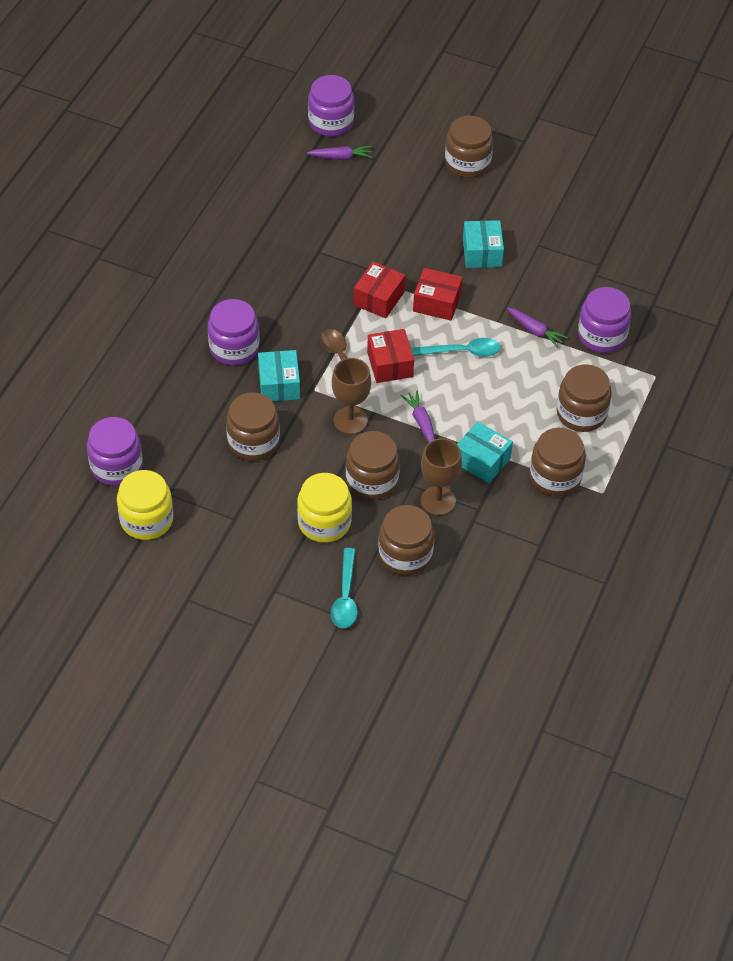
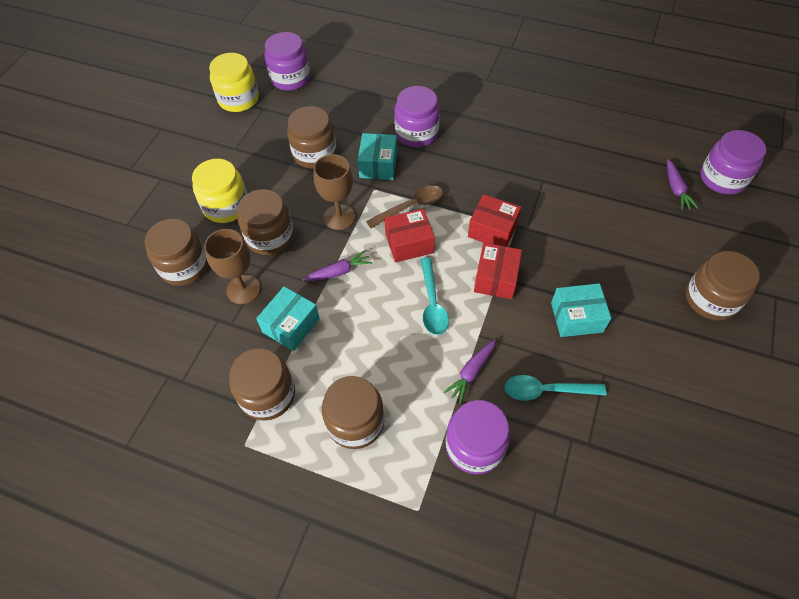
camera: 90 degrees right, 5 degrees up
turquoise box [258,350,300,401] -> turquoise box turned 75 degrees counterclockwise [358,133,397,180]
turquoise spoon [331,548,358,628] -> turquoise spoon moved to [505,375,606,401]

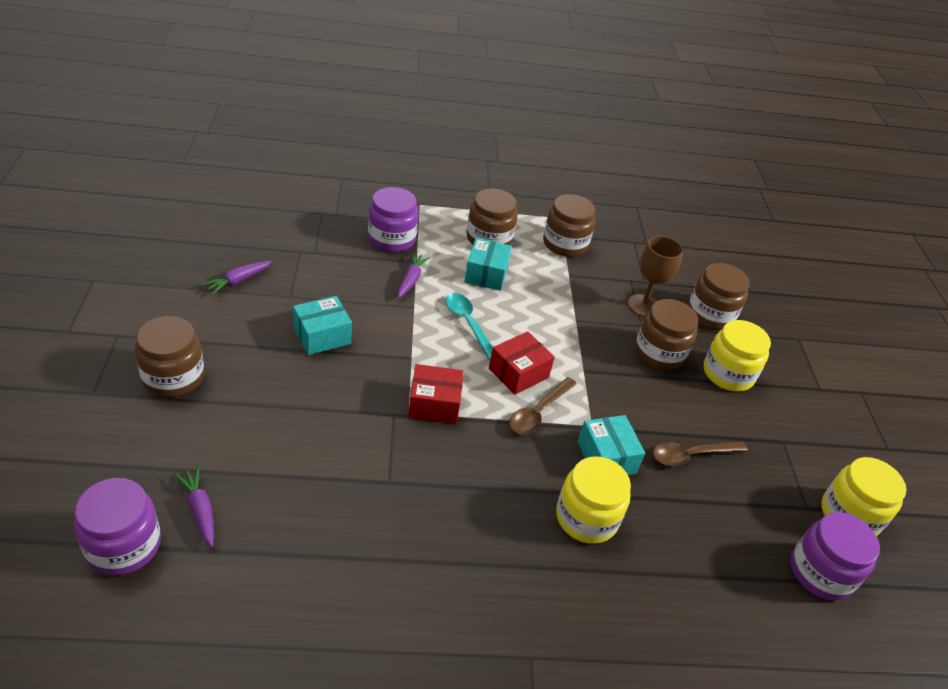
camera: 150 degrees right, 15 degrees down
turquoise box [256,286,320,351] -> turquoise box moved to [465,238,512,291]
brown jar [287,106,336,168] -> brown spoon [653,441,748,466]
purple carrot [302,250,373,281] -> purple carrot moved to [202,261,272,295]
brown goblet [313,154,355,230] -> none
purple jar [394,86,440,147] -> yellow jar [556,456,631,544]
red box [474,243,522,299] -> none
turquoise spoon [505,375,606,401] -> none

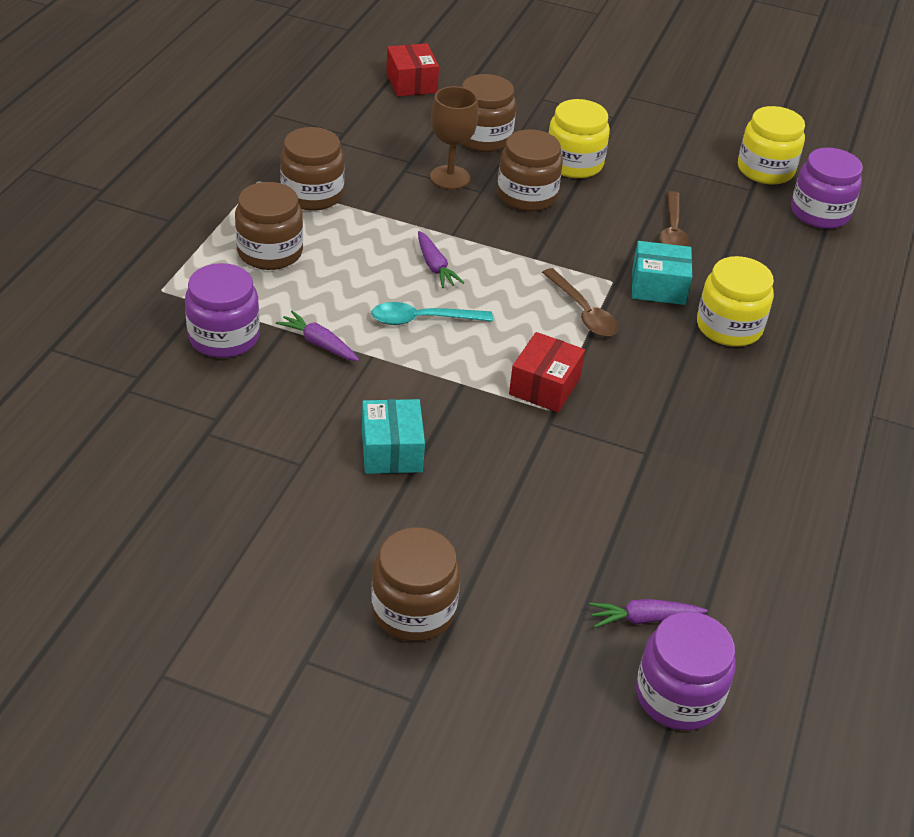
camera: 65 degrees left, 0 degrees up
purple carrot [202,261,272,295] -> purple carrot moved to [418,231,464,288]
turquoise box [465,238,512,291] -> none
red box [489,331,555,395] -> red box moved to [386,43,439,96]

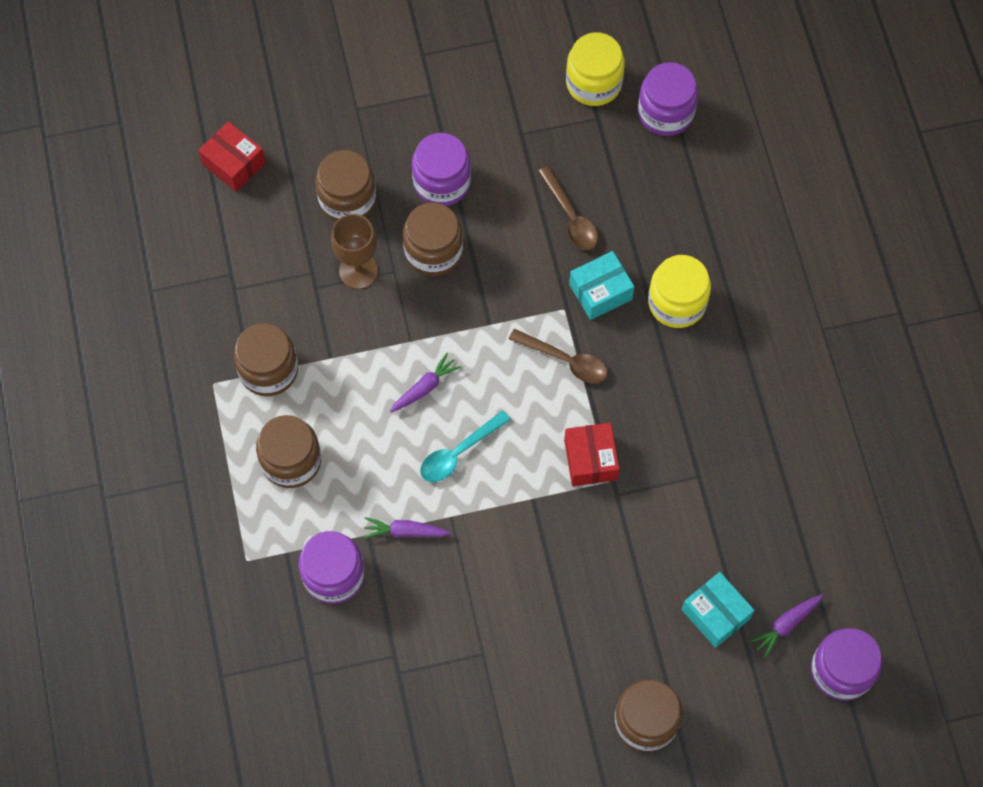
camera: 30 degrees left, 25 degrees up
turquoise box [362,399,425,474] -> turquoise box moved to [681,572,755,648]
purple carrot [418,231,464,288] -> purple carrot turned 75 degrees counterclockwise [390,352,461,412]
yellow jar [548,99,610,178] -> purple jar [412,133,471,206]

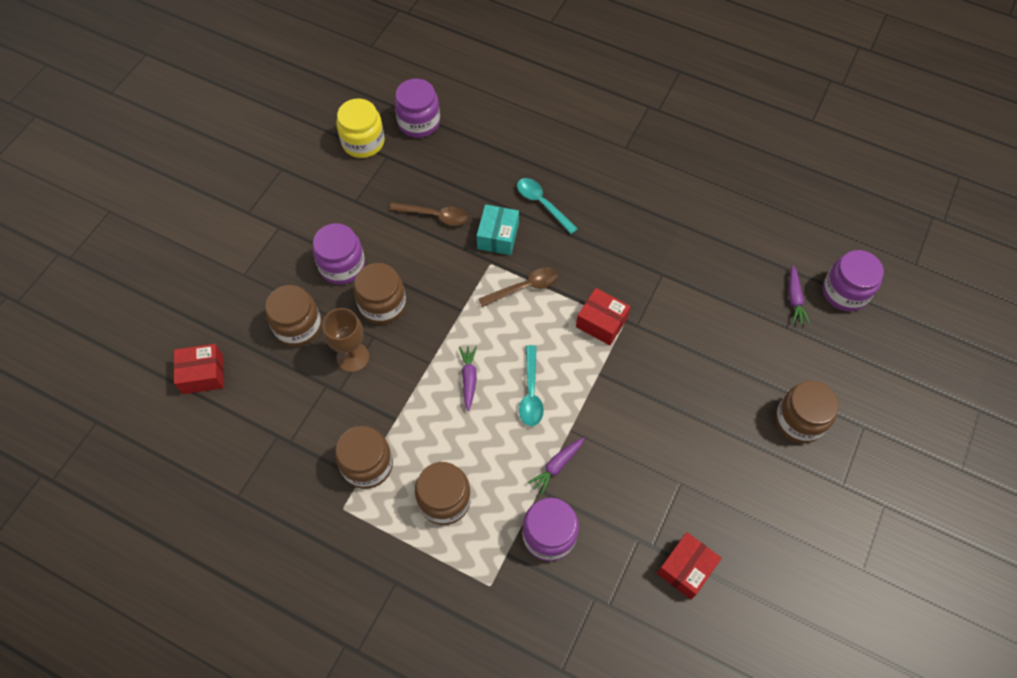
camera: 50 degrees left, 5 degrees down
yellow jar [648,255,711,328] -> turquoise spoon [517,178,578,234]
turquoise box [681,572,755,648] -> none
none -> red box [657,532,722,600]

